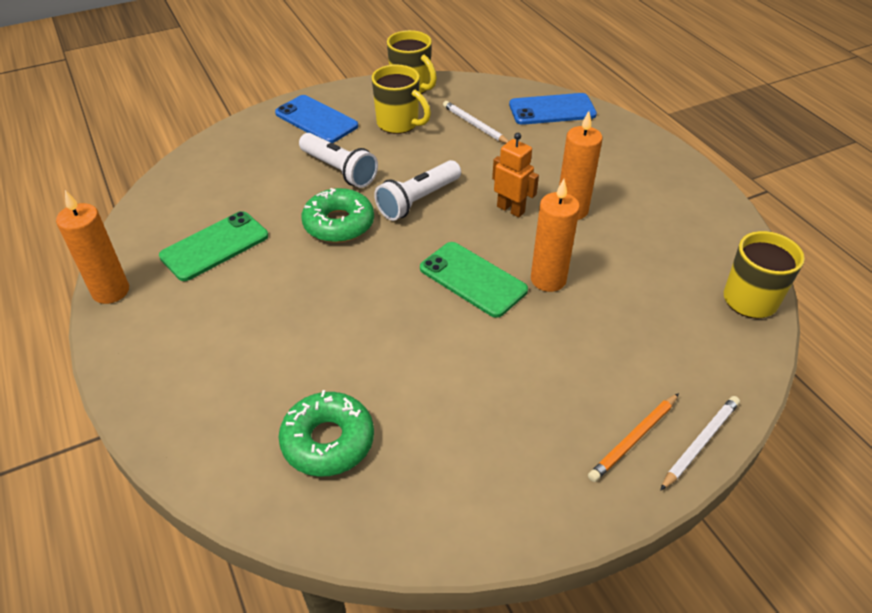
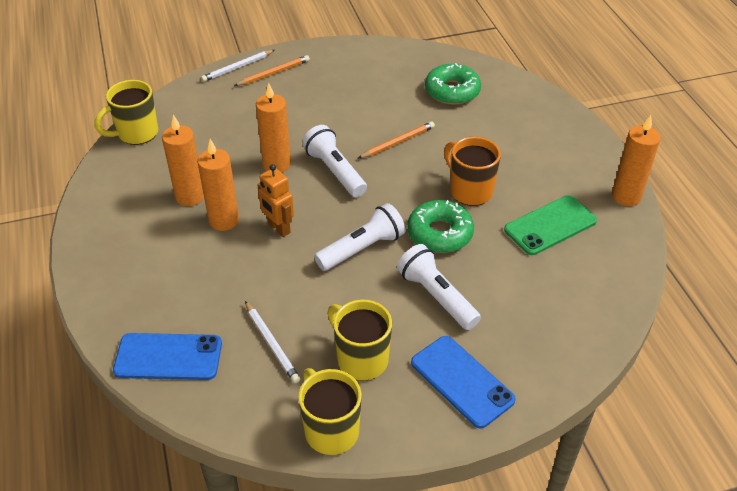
camera: 170 degrees left, 0 degrees up
green phone [420,242,528,318] -> white flashlight [302,125,367,197]
none -> orange candle [162,115,204,206]
none -> orange pencil [358,121,435,158]
none -> orange mug [444,137,501,206]

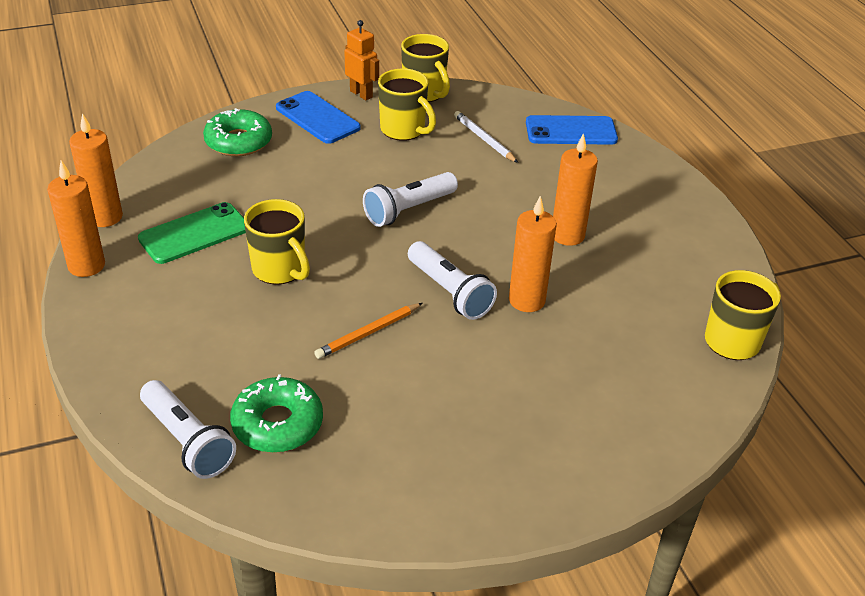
camera: 175 degrees right, 5 degrees down
orange candle [162,115,204,206] -> orange candle moved to [69,113,123,227]
white pencil [201,50,275,82] -> none
orange pencil [234,55,310,86] -> none
orange robot [257,164,294,237] -> orange robot moved to [344,20,379,100]
white flashlight [397,244,481,330] -> white flashlight moved to [140,380,236,479]
green donut [407,200,474,253] -> green donut moved to [203,108,272,156]
orange mug [444,137,501,206] -> yellow mug [244,199,310,285]

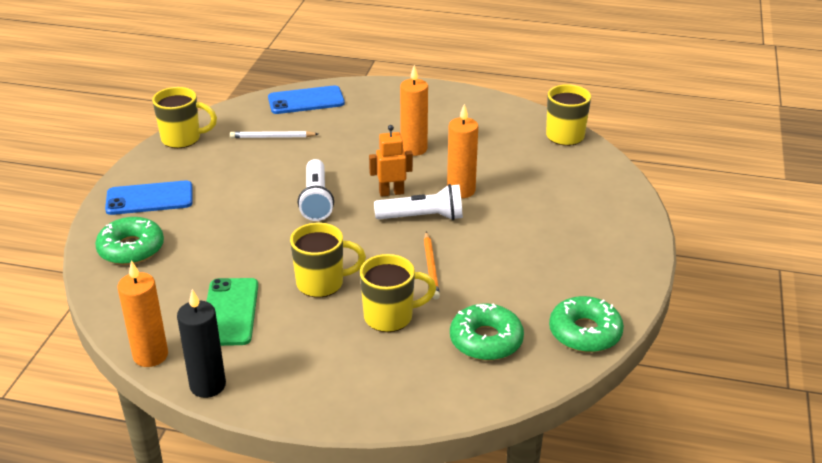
camera: 55 degrees left, 5 degrees down
orange candle [47,160,105,277] -> black candle [177,289,226,398]
white flashlight [140,380,236,479] -> none
orange robot [344,20,379,100] -> orange robot moved to [369,125,413,197]
yellow mug [378,69,436,141] -> yellow mug moved to [360,254,436,332]
blue phone [526,115,618,145] -> blue phone turned 45 degrees clockwise [268,85,345,114]
none -> green donut [549,296,624,352]

